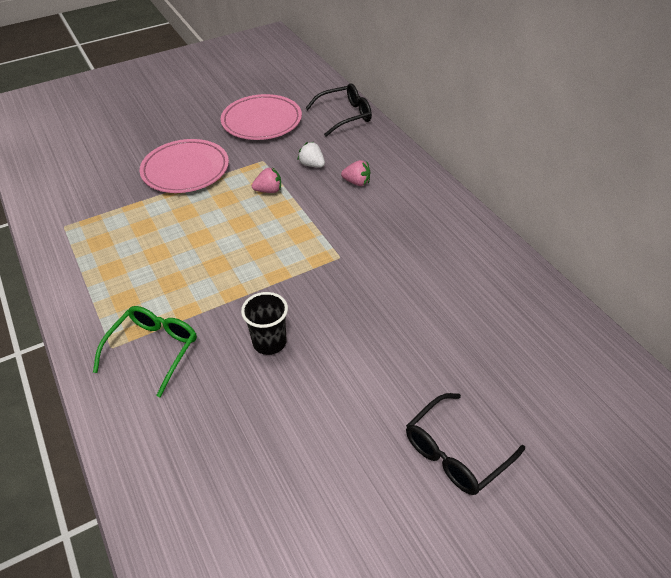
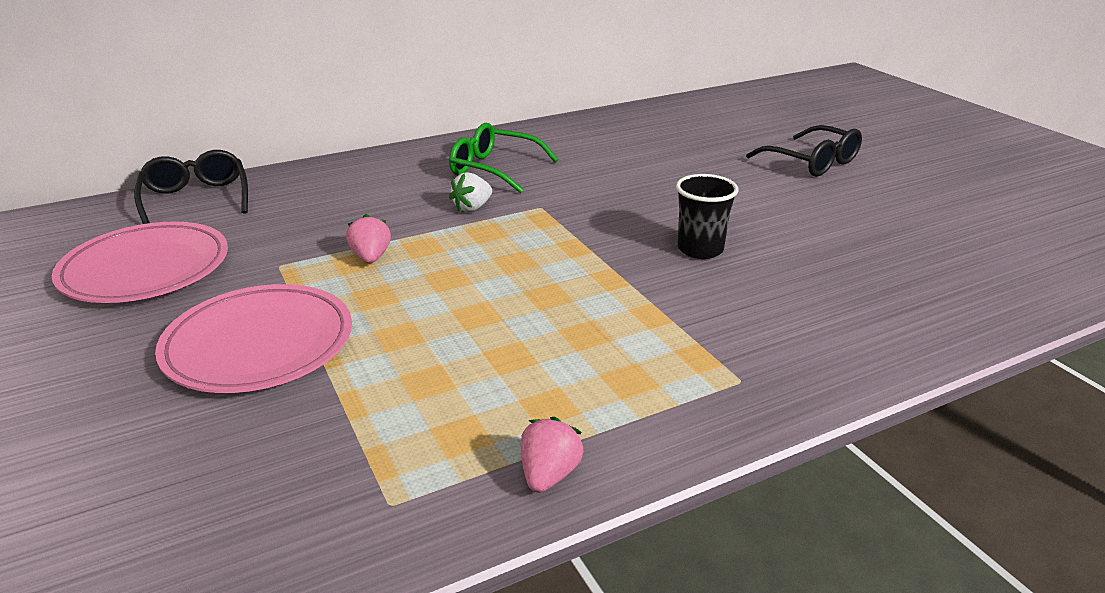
camera: 90 degrees left, 15 degrees down
green glasses [93,306,197,397] -> green glasses moved to [449,123,559,193]
white strawberry [298,142,325,167] -> white strawberry moved to [449,172,492,212]
pink strawberry [341,160,371,186] -> pink strawberry moved to [521,417,584,492]

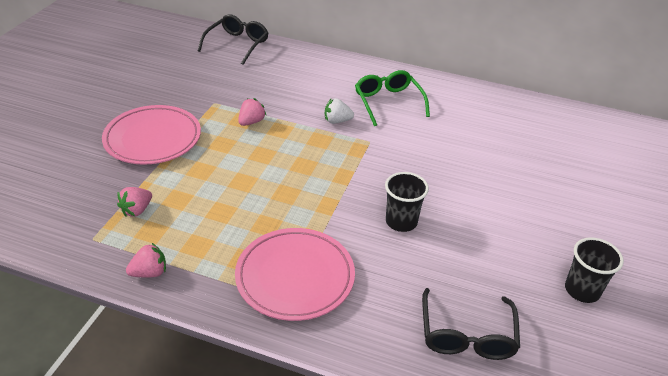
camera: 45 degrees right, 10 degrees up
pink plate [52,221,228,303] -> pink plate moved to [235,228,355,321]
black glasses [746,125,862,177] -> black glasses moved to [422,288,520,360]
none -> pink strawberry [117,187,152,217]
none -> black cup [565,237,624,303]

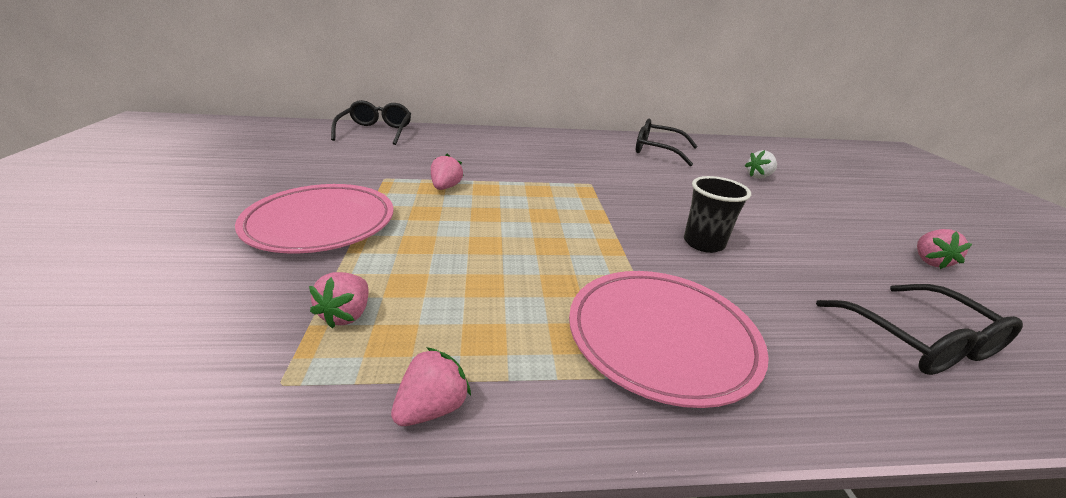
camera: 25 degrees left, 10 degrees down
white strawberry [325,98,354,124] -> white strawberry moved to [745,150,777,179]
green glasses [355,70,430,126] -> none
black cup [565,237,624,303] -> pink strawberry [917,229,972,269]
none -> black glasses [636,119,698,166]

